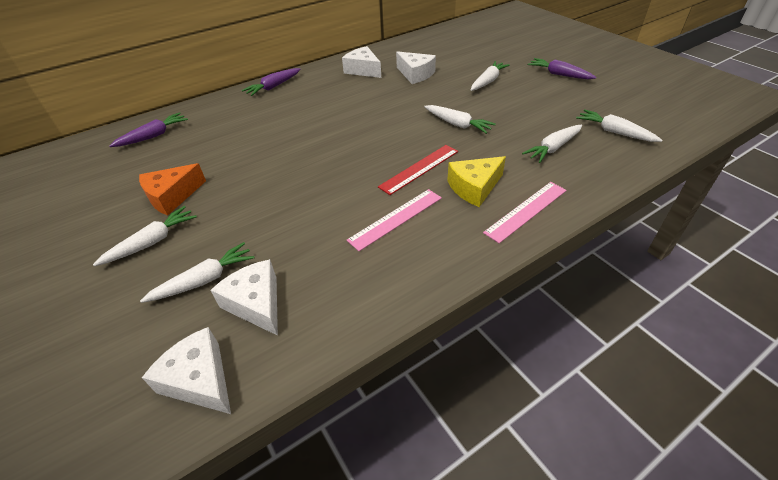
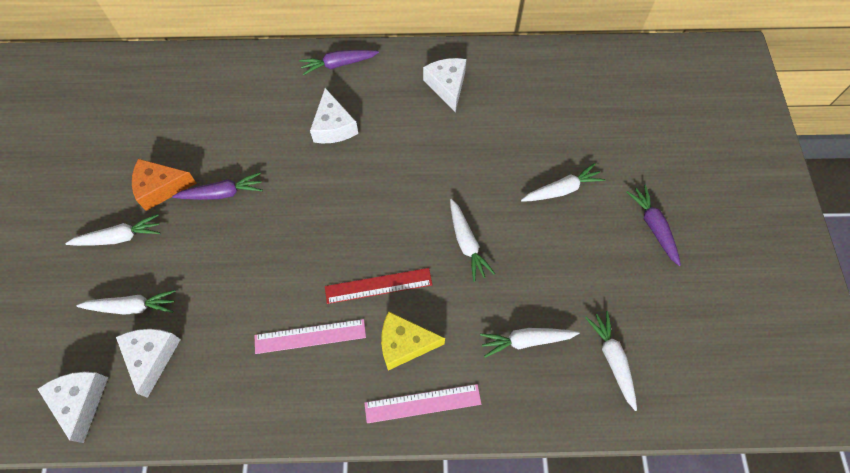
camera: 30 degrees right, 20 degrees up
purple carrot [109,112,188,147] -> purple carrot moved to [172,172,263,200]
white cheese [396,51,436,84] -> white cheese moved to [310,88,358,143]

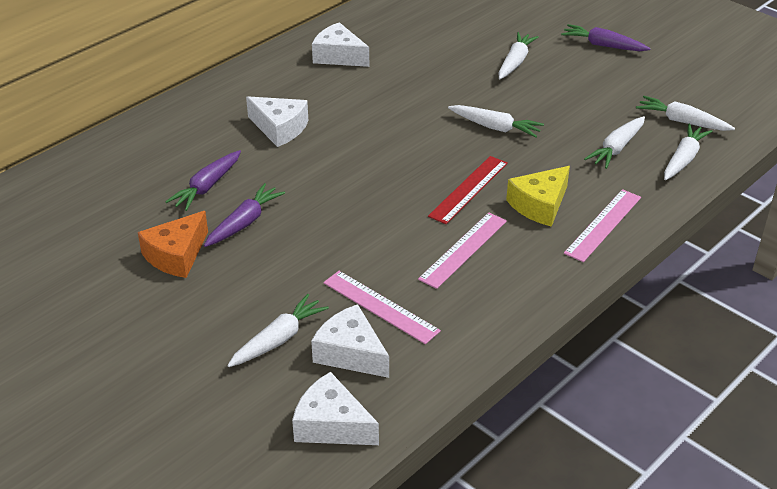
camera: 45 degrees left, 25 degrees down
white carrot [65,214,160,246] -> white carrot moved to [664,124,713,180]
purple carrot [299,50,379,76] -> purple carrot moved to [165,150,241,211]
none -> pink ruler [323,271,441,344]

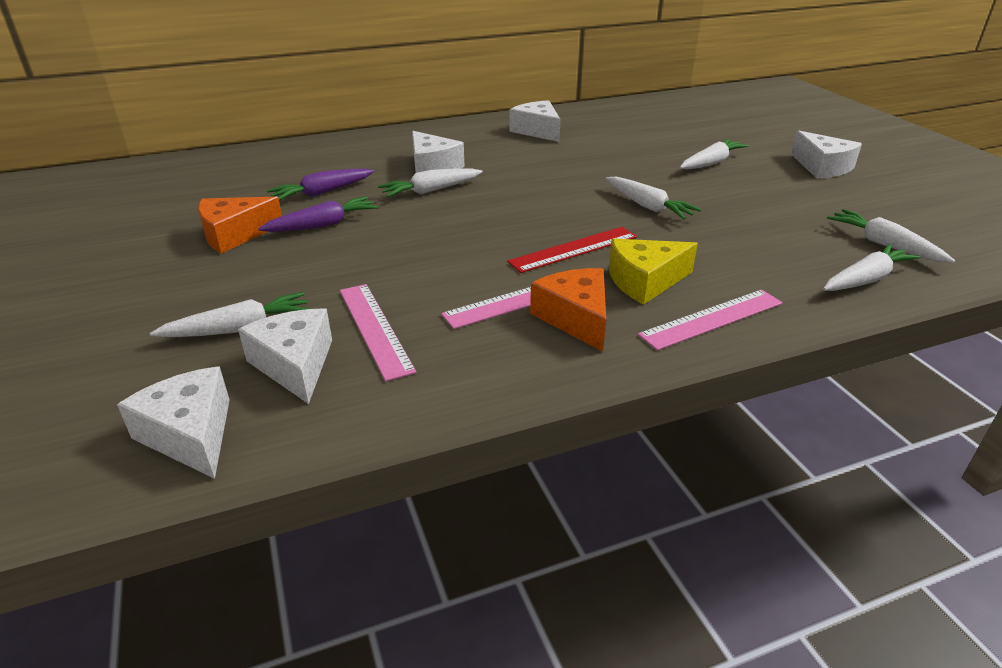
camera: 25 degrees right, 5 degrees down
purple carrot [561,24,651,51] -> white cheese [791,130,862,178]
white carrot [584,116,645,169] -> white carrot moved to [378,168,483,197]
none -> orange cheese [530,268,606,352]

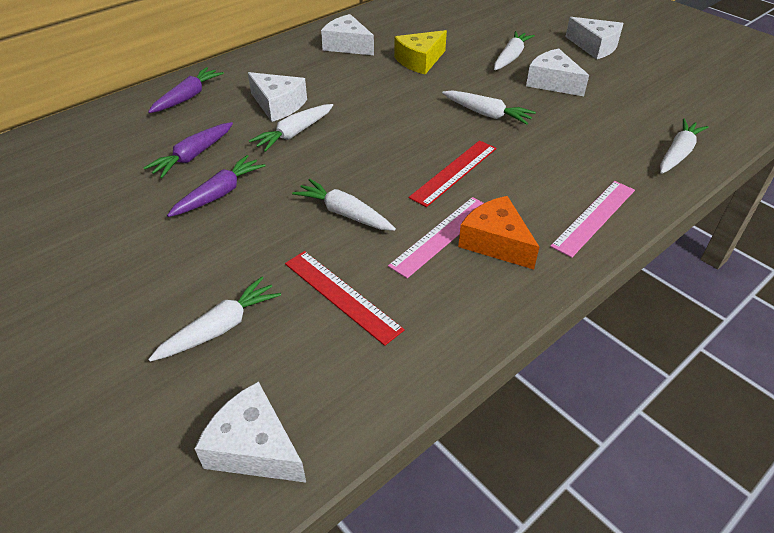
camera: 20 degrees left, 10 degrees up
orange cheese [198,197,282,254] -> none
white cheese [238,308,332,404] -> white cheese moved to [526,48,589,96]
pink ruler [340,284,417,382] -> red ruler [285,251,405,346]
yellow cheese [609,239,698,305] -> yellow cheese moved to [394,30,447,75]
white carrot [827,209,955,263] -> white carrot moved to [292,179,396,231]
none -> purple carrot [148,67,224,113]

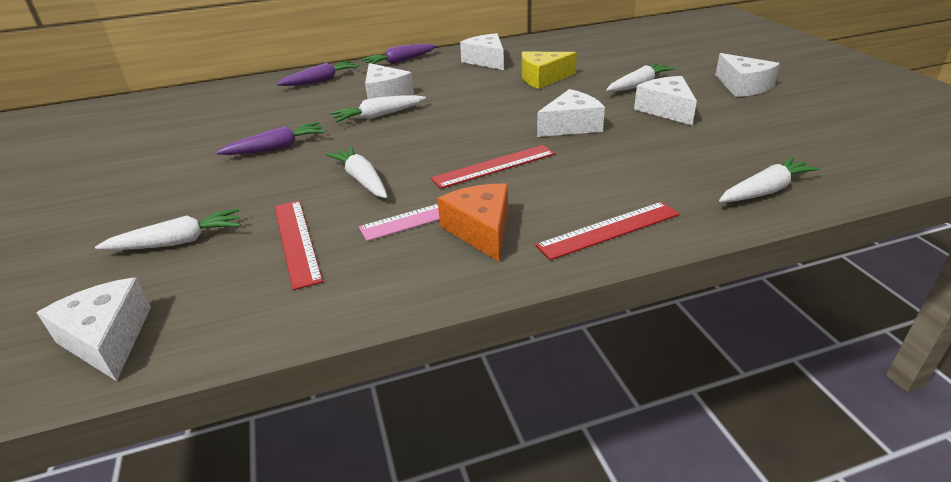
camera: 25 degrees right, 10 degrees down
purple carrot [143,122,233,178] -> purple carrot moved to [362,44,437,64]
white carrot [442,90,536,125] -> white cheese [537,89,605,137]
pink ruler [550,181,635,258] -> red ruler [535,202,680,260]

